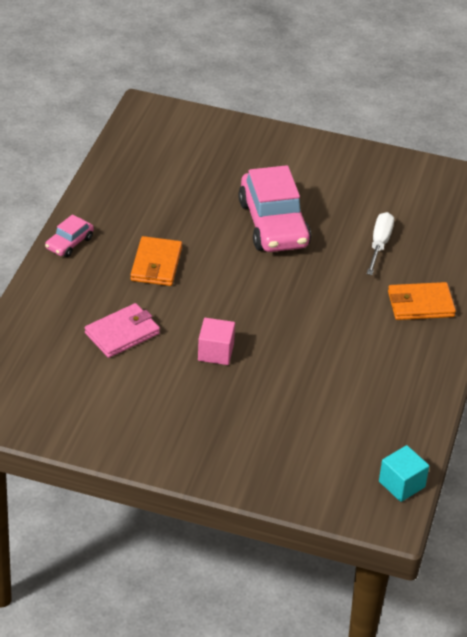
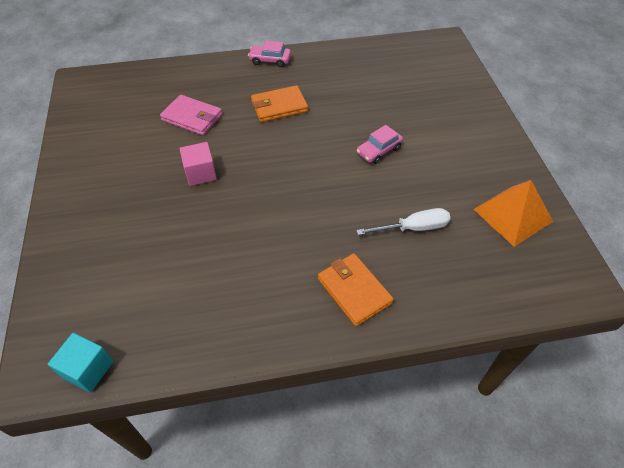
camera: 65 degrees right, 10 degrees up
pink car [238,165,311,252] -> pink car [357,125,403,164], size x0.47
none -> orange pyramid [473,180,553,247]

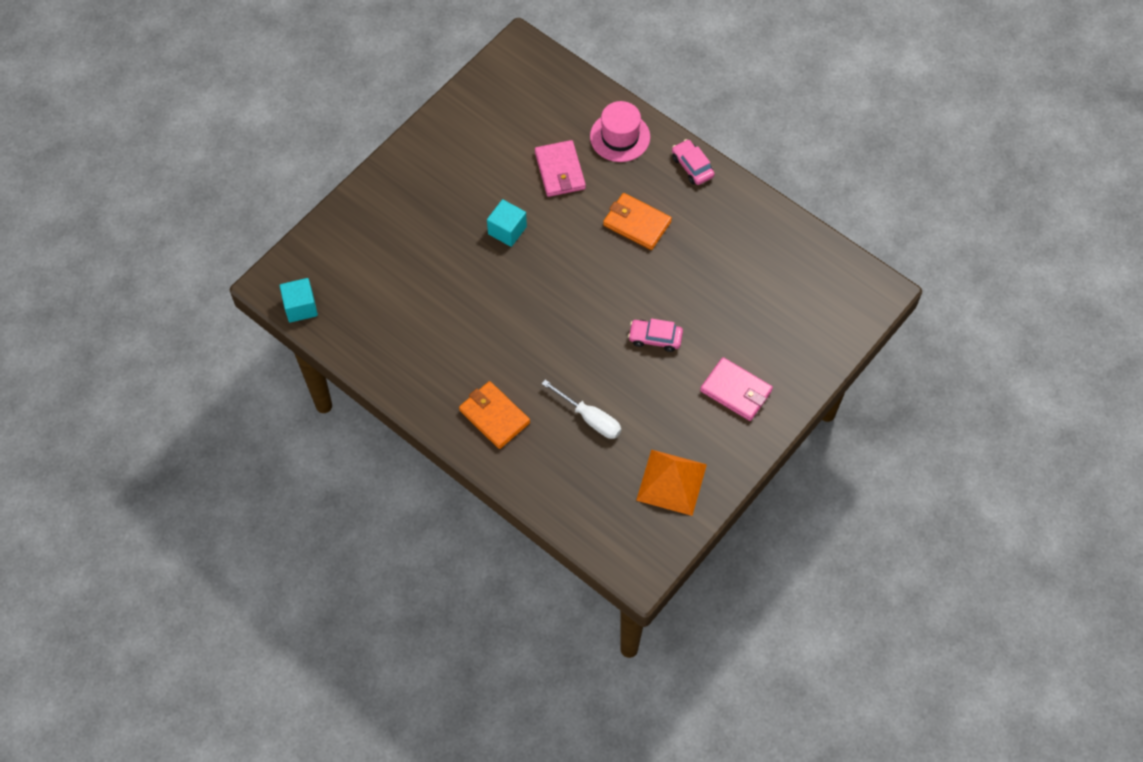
camera: 50 degrees right, 10 degrees up
pink cube [179,142,217,186] -> turquoise cube [487,199,527,247]
orange wallet [318,253,394,326] -> orange wallet turned 60 degrees counterclockwise [459,381,530,449]
none -> pink hat [590,101,650,162]
none -> pink wallet [700,357,773,421]

